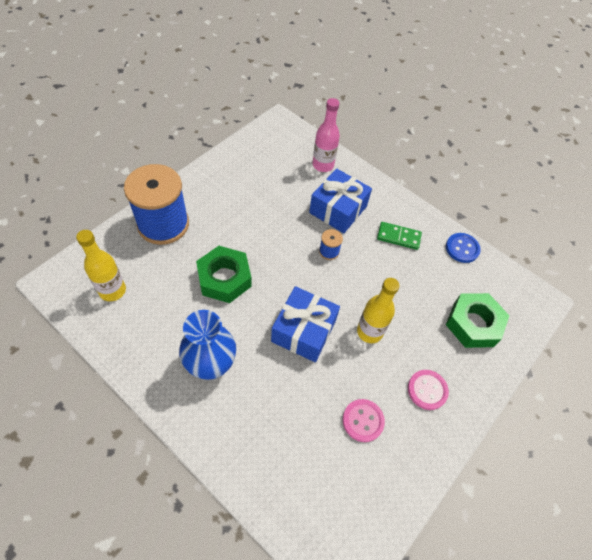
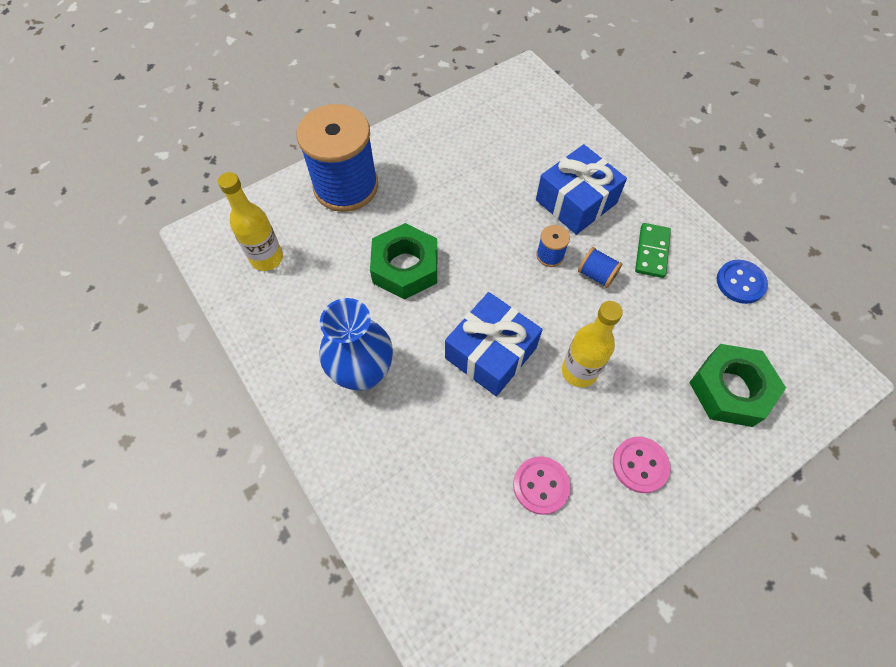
camera: 20 degrees right, 5 degrees up
pink bottle [313,98,340,172] -> none
green domino [377,222,422,250] -> green domino turned 75 degrees clockwise [635,223,671,278]
none -> blue spool [578,247,622,288]

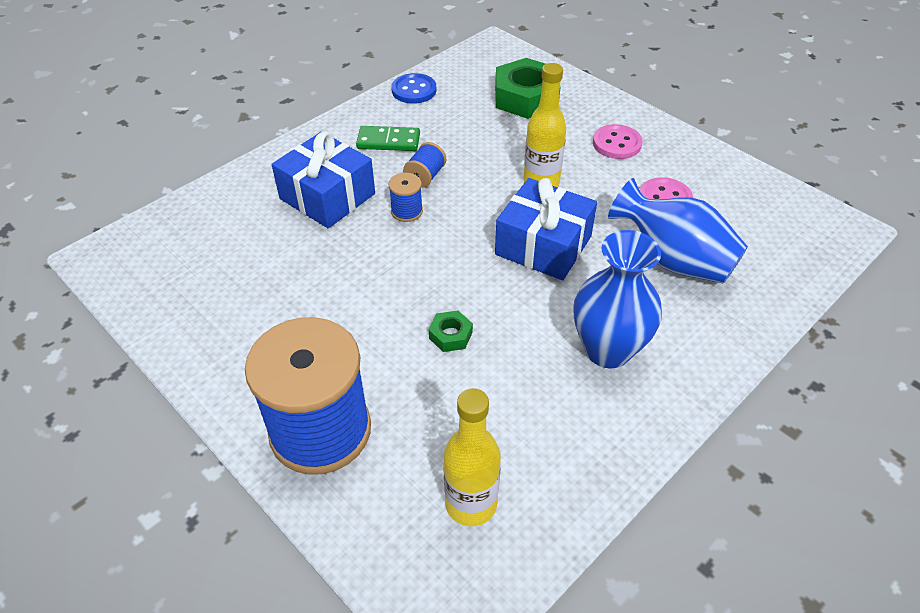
camera: 100 degrees left, 15 degrees down
green nut [370,223,437,300] -> green nut [429,311,473,352], size x0.46
none -> blue vase [608,178,748,283]

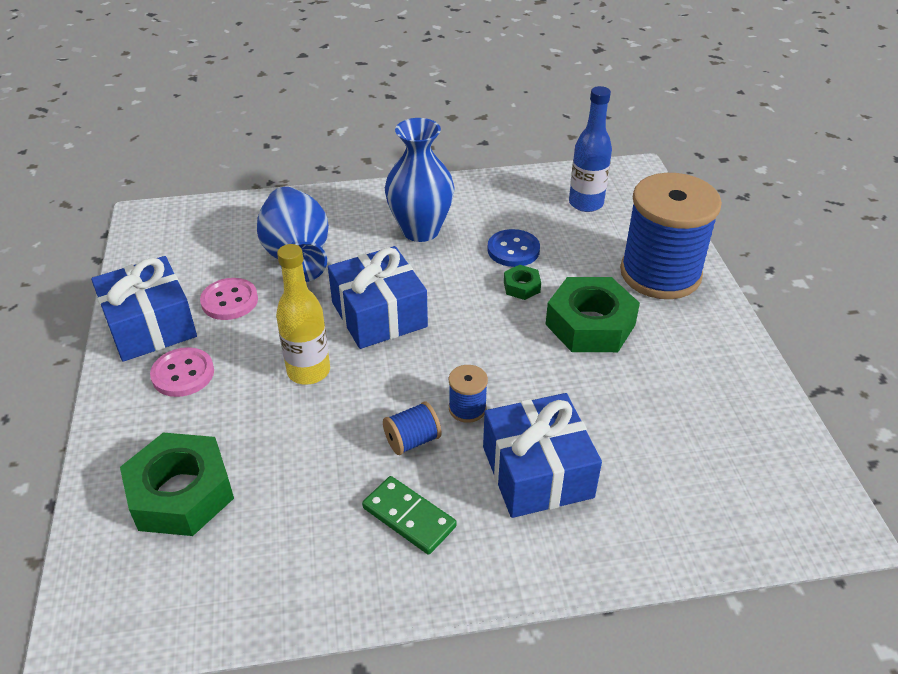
camera: 145 degrees left, 5 degrees down
blue button [392,73,436,104] -> blue button moved to [487,229,540,267]
yellow bottle [443,388,501,526] -> blue bottle [569,86,612,212]
none -> blue gift [91,256,197,362]
none -> green nut [545,277,640,352]

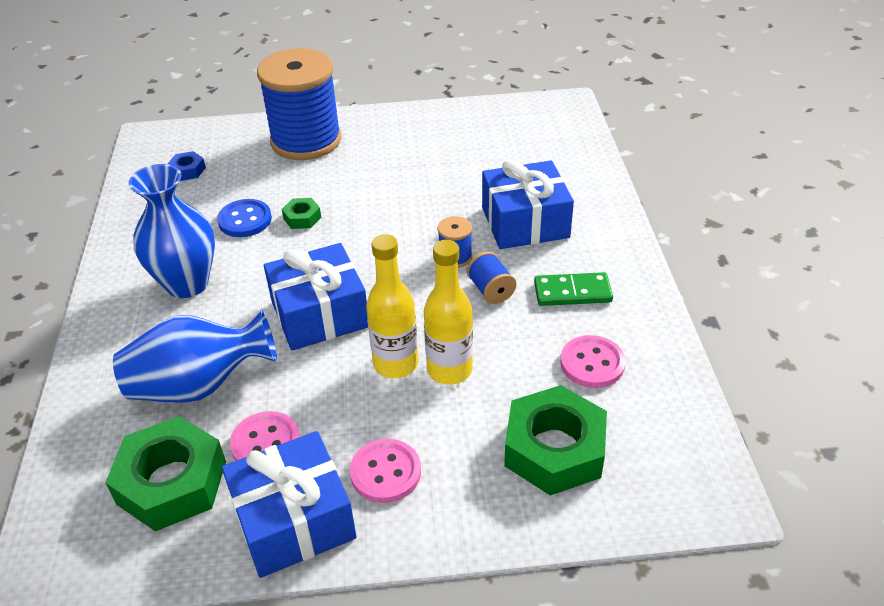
camera: 85 degrees left, 0 degrees up
green domino [362,476,457,555] -> green domino turned 45 degrees clockwise [534,272,613,306]
green nut [545,277,640,352] -> green nut moved to [105,416,226,531]
blue bottle [569,86,612,212] -> blue nut [168,151,206,181]
none -> yellow bottle [424,240,473,385]
none -> pink button [560,335,626,388]

